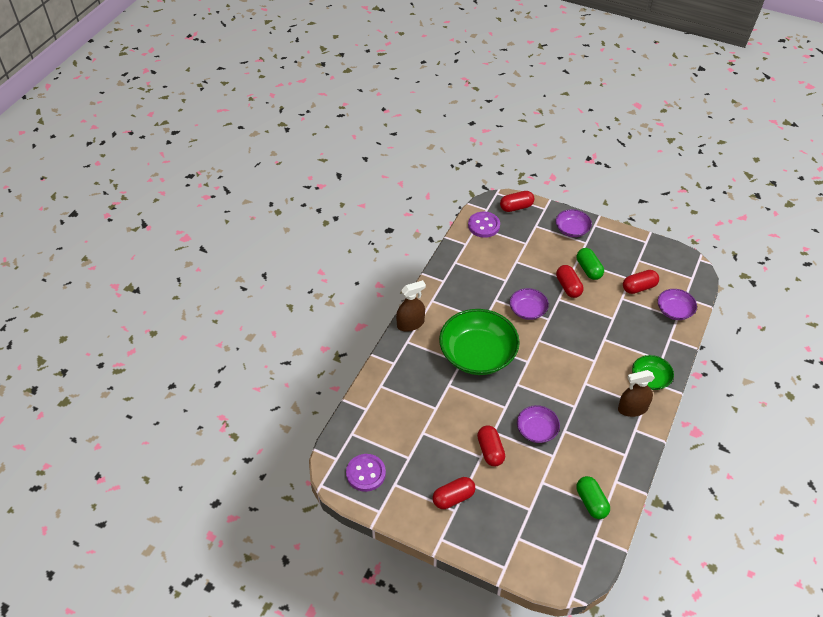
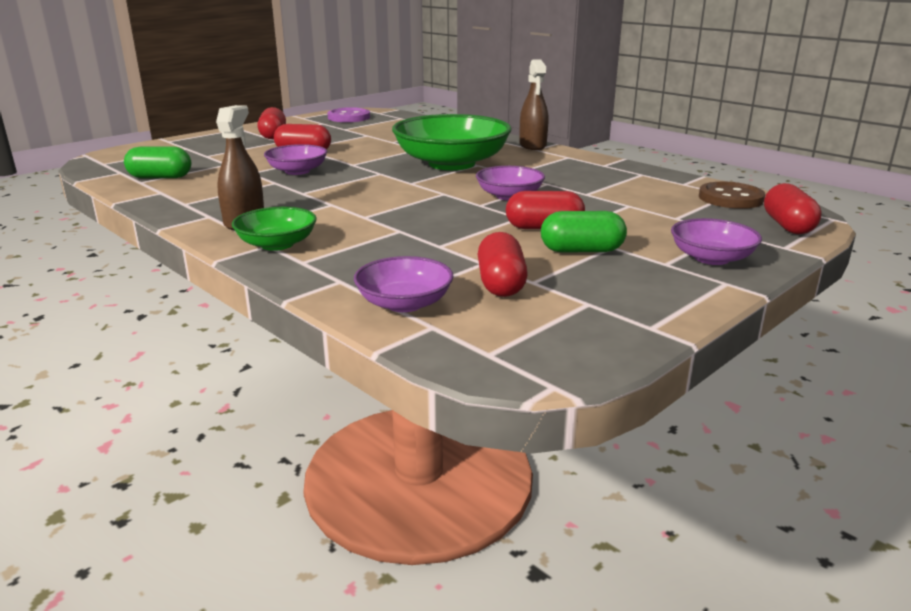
camera: 110 degrees right, 25 degrees down
purple button [468,212,500,238] -> brown button [699,182,765,209]

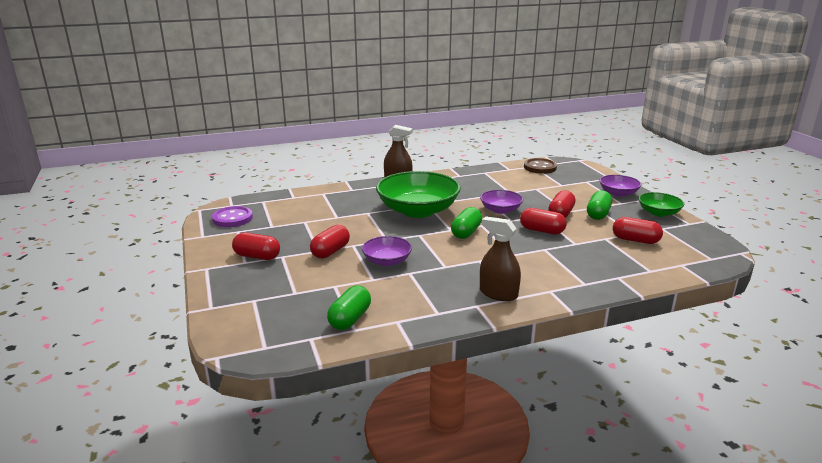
camera: 65 degrees left, 0 degrees up
green bowl [232,207,317,251] -> green bowl moved to [639,192,684,217]
purple bowl [354,256,454,312] -> none
red capsule [764,183,822,234] -> red capsule moved to [520,208,567,234]
none -> green capsule [451,207,482,239]

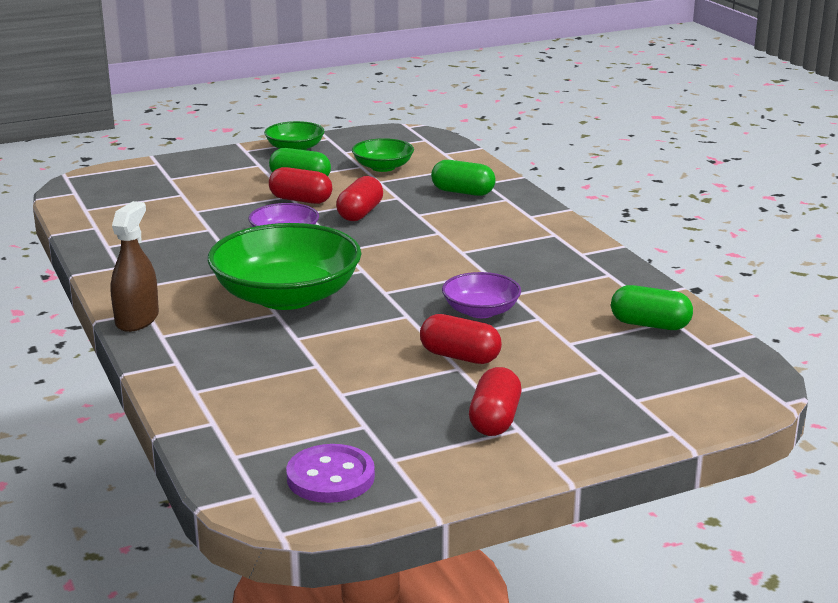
camera: 95 degrees left, 0 degrees up
green capsule [451,207,482,239] -> green capsule moved to [431,160,496,196]
brown spray bottle [480,216,521,301] -> none
brown button [524,158,557,174] -> none
purple bowl [600,175,642,197] -> none
red capsule [613,217,663,244] -> green bowl [352,138,414,172]

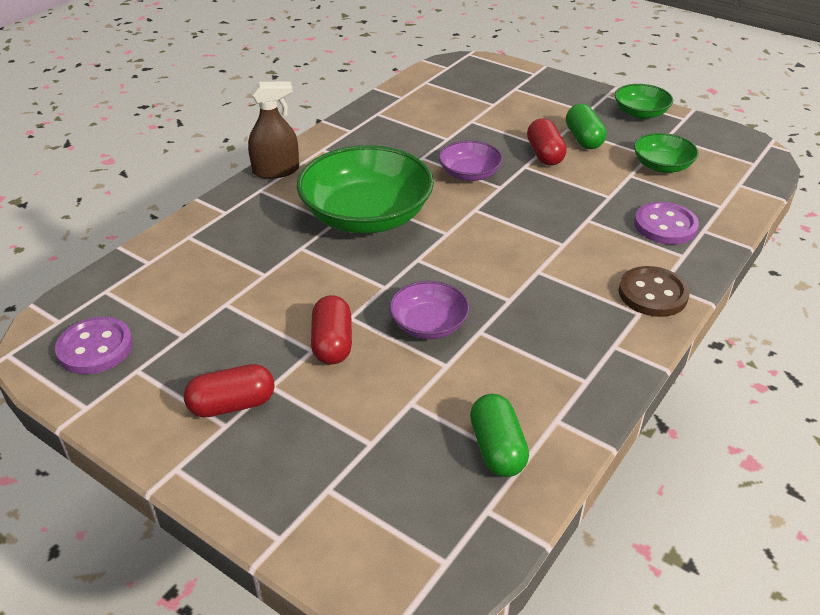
camera: 60 degrees right, 15 degrees up
red capsule [336,176,383,221] -> none
green capsule [431,160,496,196] -> purple button [634,202,699,245]
none -> brown button [619,266,690,317]

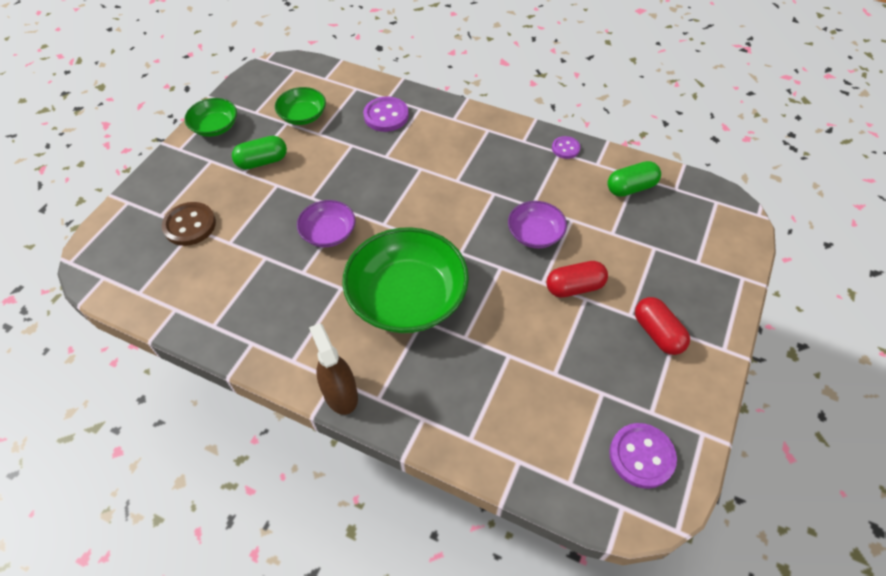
camera: 100 degrees left, 15 degrees up
red capsule [527,118,567,166] -> none
brown button [619,266,690,317] -> brown button moved to [162,202,216,246]
none -> purple button [552,136,580,159]

